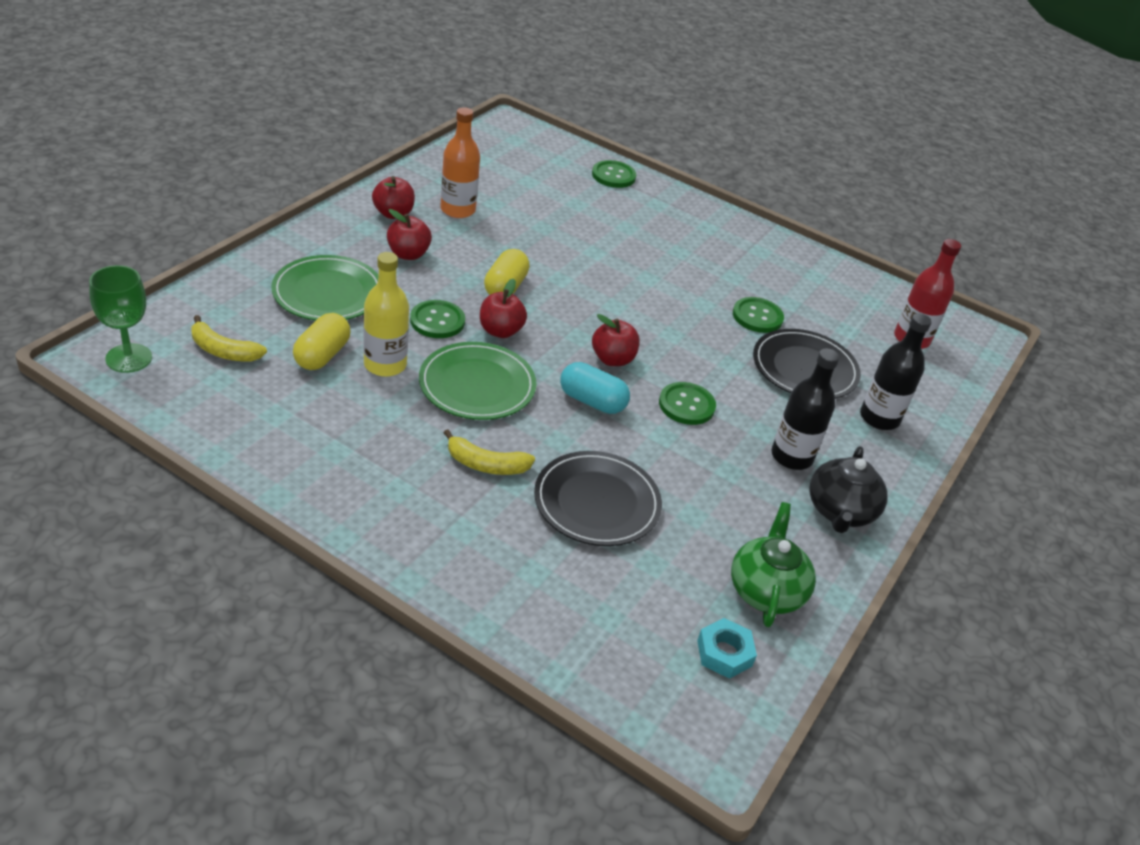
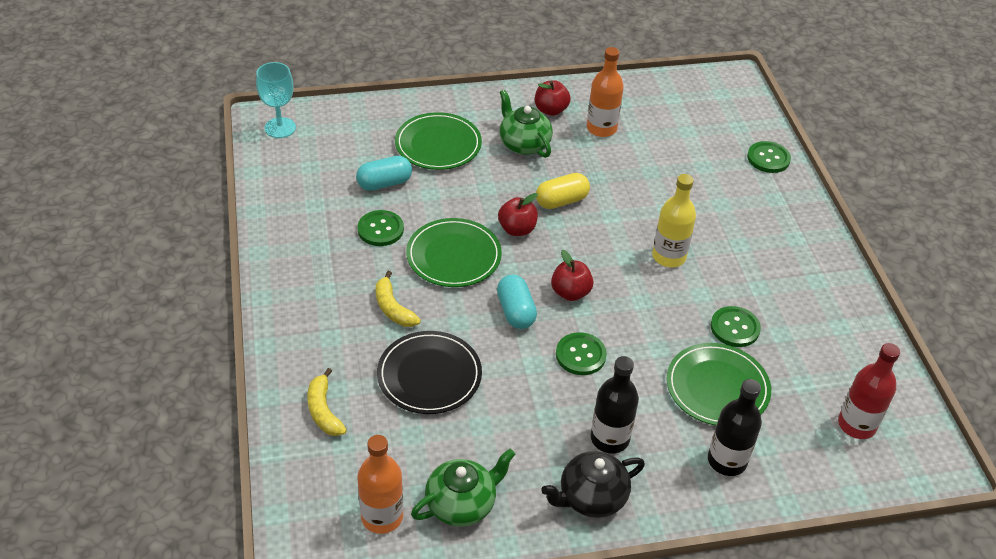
camera: 50 degrees right, 5 degrees up
green goblet [89,265,152,373] -> turquoise goblet [256,62,296,138]
yellow banana [191,315,267,362] -> yellow banana moved to [307,368,347,436]
yellow capsule [293,313,351,370] -> turquoise capsule [356,156,412,191]
yellow bottle [363,252,409,377] -> yellow bottle moved to [652,174,696,267]
red apple [387,209,432,260] -> green teapot [499,90,553,158]
green button [410,300,465,338] -> green button moved to [357,210,404,246]
turquoise nut [697,618,757,679] -> orange bottle [357,435,403,534]
black plate [753,329,861,399] -> green plate [667,343,771,426]

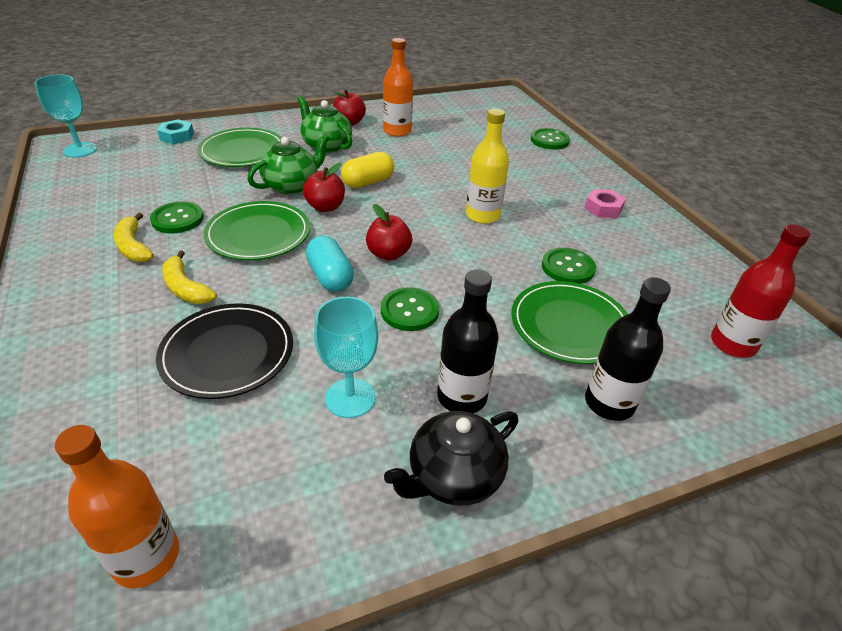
camera: 10 degrees left, 5 degrees down
yellow banana [307,368,347,436] -> yellow banana moved to [113,213,154,262]
turquoise capsule [356,156,412,191] -> none
green teapot [411,449,515,527] -> green teapot moved to [247,134,329,194]
none -> turquoise nut [157,119,194,144]
none -> turquoise goblet [314,297,379,418]
none -> pink nut [585,189,626,218]

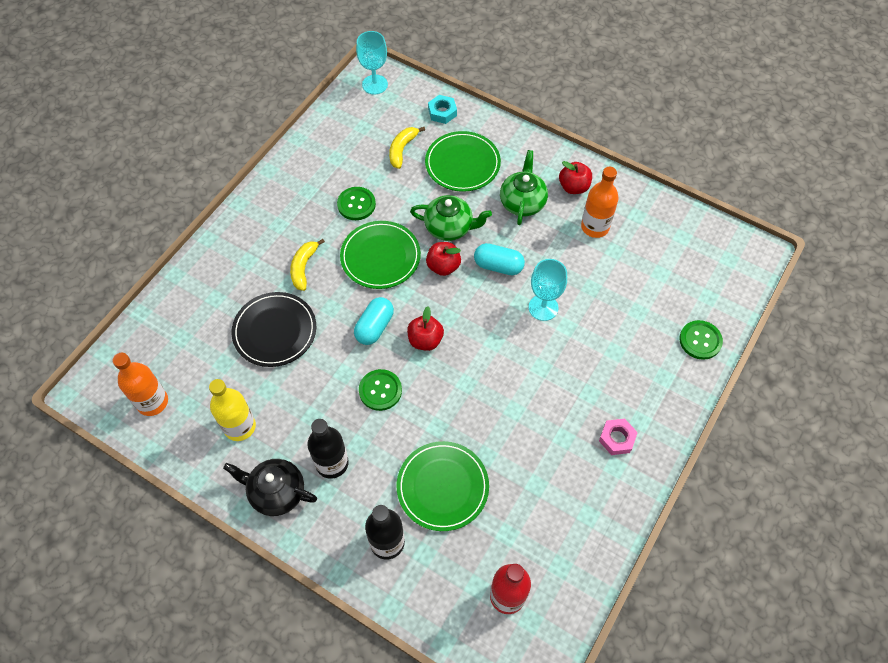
camera: 55 degrees right, 20 degrees up
yellow banana [113,213,154,262] -> yellow banana moved to [389,127,425,169]
turquoise goblet [314,297,379,418] -> turquoise goblet moved to [529,259,567,321]
yellow capsule [341,152,394,188] -> turquoise capsule [474,243,525,275]
yellow bottle [466,108,509,224] -> yellow bottle moved to [209,379,256,441]
green button [542,248,596,284] -> none

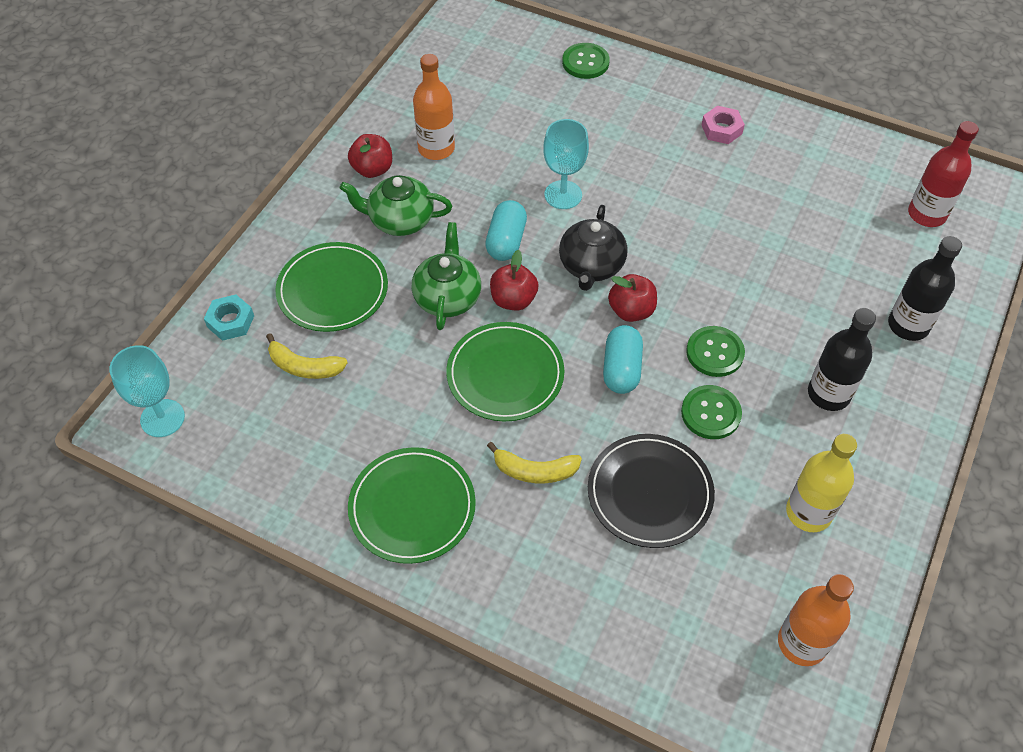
camera: 95 degrees left, 5 degrees down
black teapot [223,459,317,516] -> black teapot moved to [559,205,628,291]
green button [337,187,376,220] -> green button moved to [681,385,742,439]
turquoise capsule [354,297,394,345] -> turquoise capsule turned 75 degrees clockwise [603,325,643,394]
green plate [397,441,489,531] -> green plate moved to [348,447,476,564]

